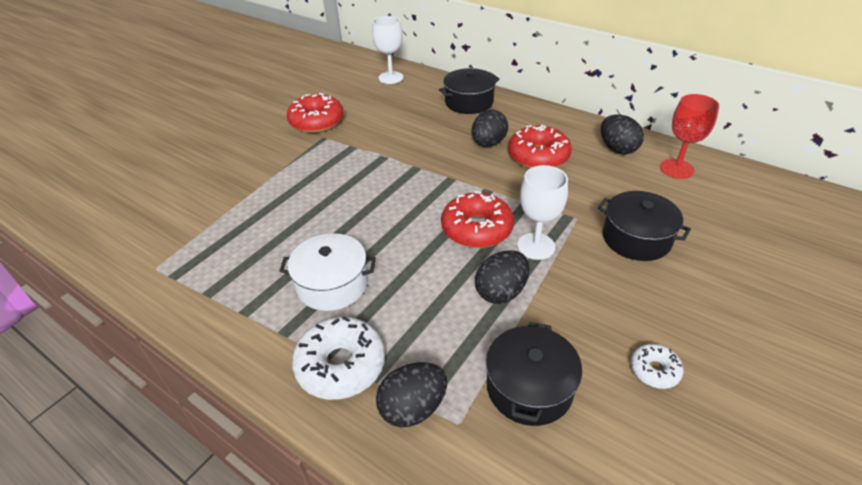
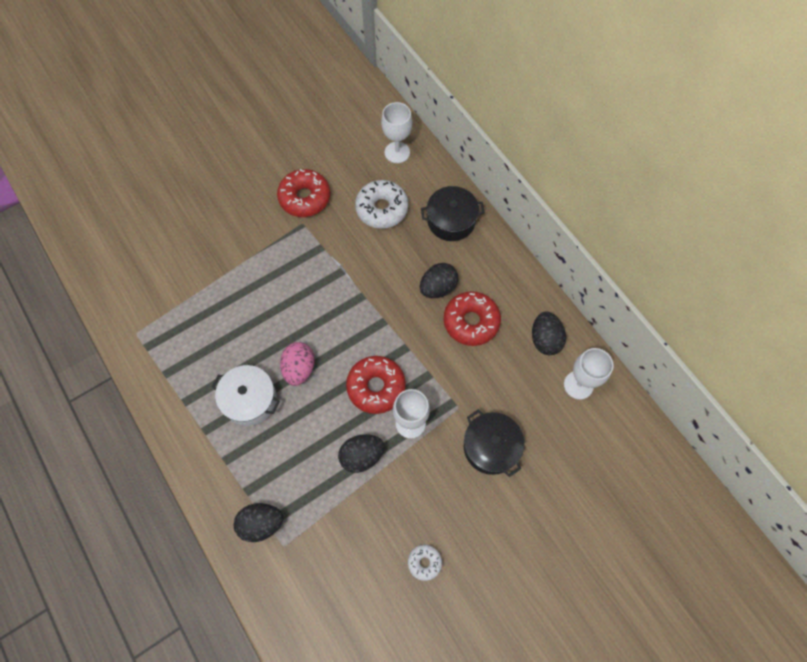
camera: 20 degrees right, 25 degrees up
white donut [292,316,385,400] -> white donut moved to [355,180,409,229]
black pot [486,322,582,426] -> none
red goblet [660,94,719,179] -> white goblet [564,348,613,400]
none -> pink egg [280,342,315,386]

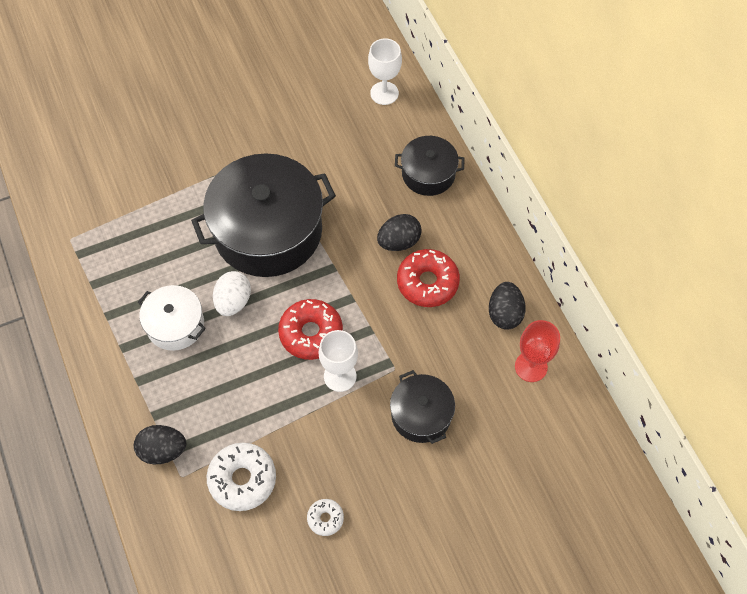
camera: 10 degrees right, 5 degrees down
red donut [277,169,330,217] -> none
pink egg [280,342,315,386] -> white egg [213,271,251,316]
black egg [338,434,384,473] -> none
white donut [355,180,409,229] -> white donut moved to [207,443,276,511]
white goblet [564,348,613,400] -> red goblet [515,320,560,382]
none -> black pot [191,153,336,277]

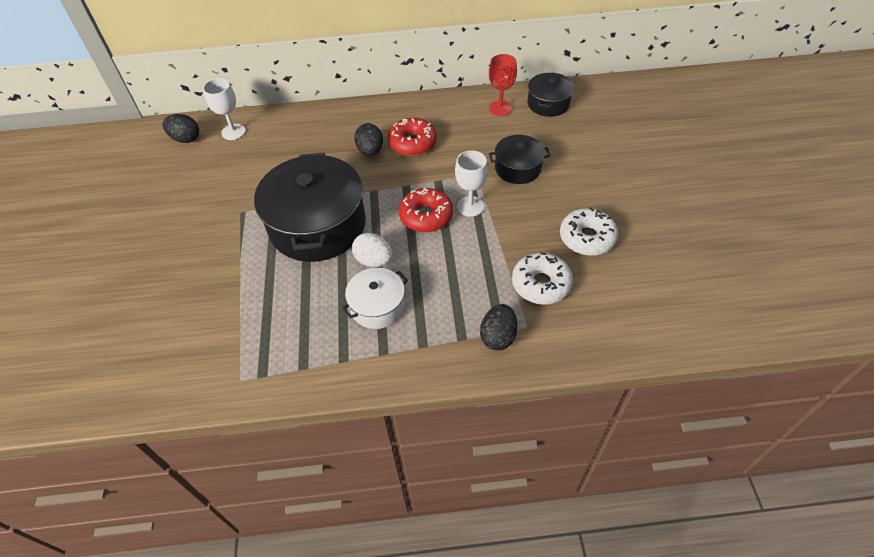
camera: 70 degrees left, 10 degrees down
white donut [307,499,344,536] -> white donut [560,207,618,256], size x1.89
black pot [395,136,464,196] -> black pot moved to [528,72,574,117]
black egg [489,282,526,330] -> black egg moved to [162,114,199,143]

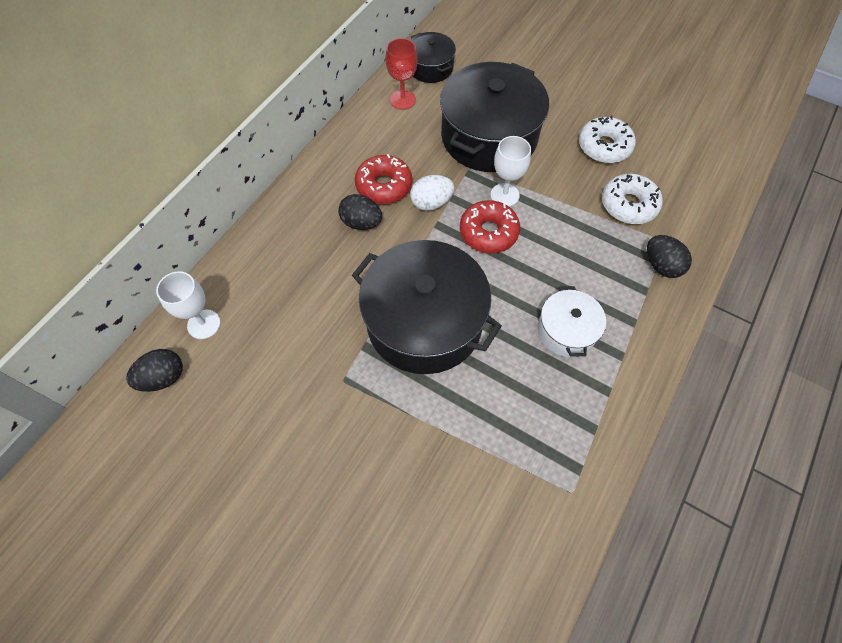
camera: 55 degrees left, 10 degrees up
white egg [352,233,393,267] -> white egg moved to [410,175,454,211]
black pot [489,135,551,184] -> black pot [440,62,549,172], size x1.96

